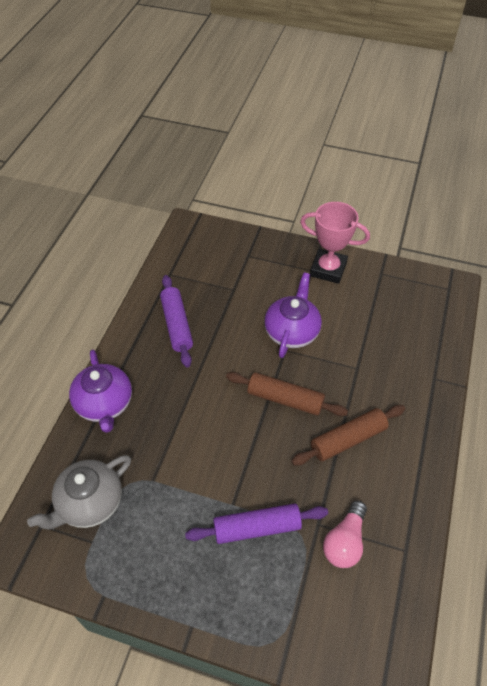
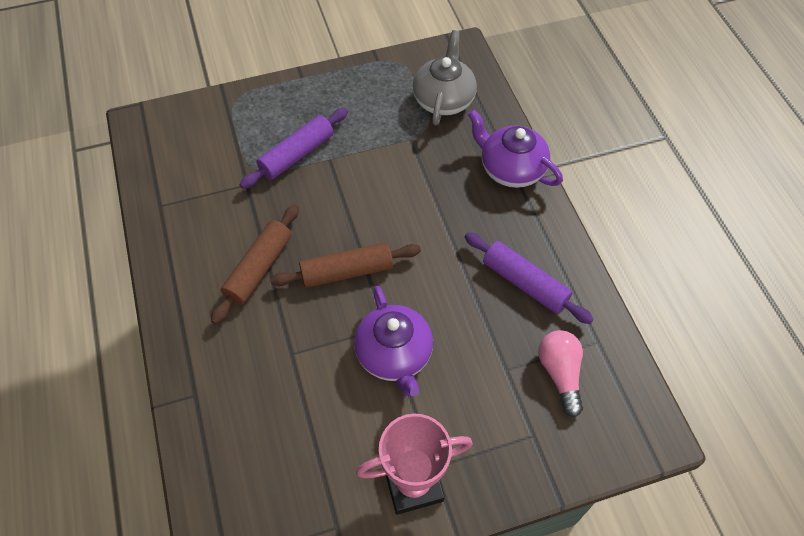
camera: 145 degrees right, 5 degrees up
pink light bulb [323,501,367,568] -> pink light bulb moved to [538,330,583,417]

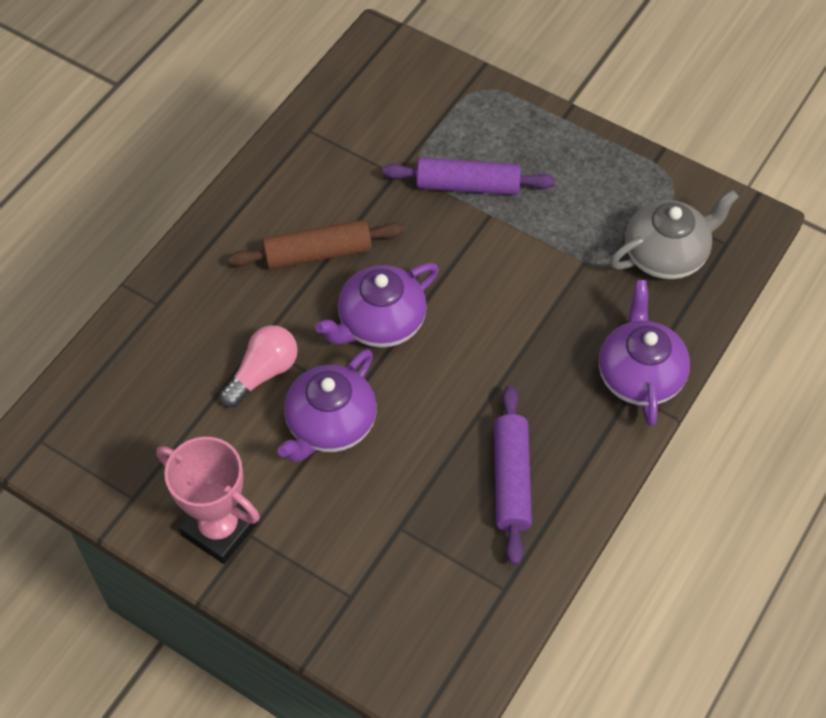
camera: 50 degrees right, 0 degrees up
brown rolling pin [270,243,421,288] -> purple teapot [315,263,439,348]
pink light bulb [538,330,583,417] -> pink light bulb moved to [220,325,298,408]

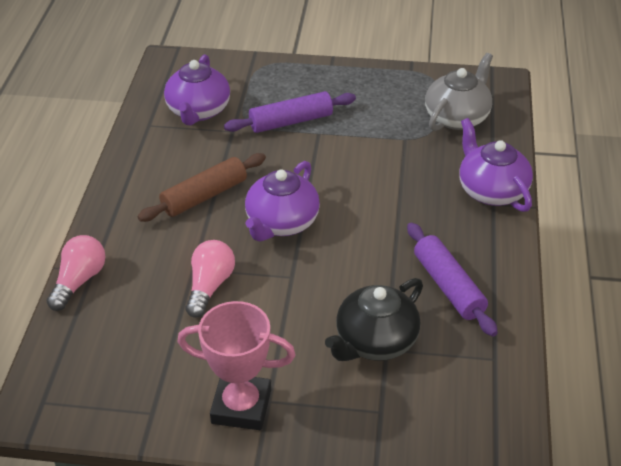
camera: 25 degrees left, 15 degrees down
purple teapot [278,349,377,462] -> purple teapot moved to [164,54,230,125]
none -> pink light bulb [47,235,106,311]
none -> black teapot [325,278,423,361]

